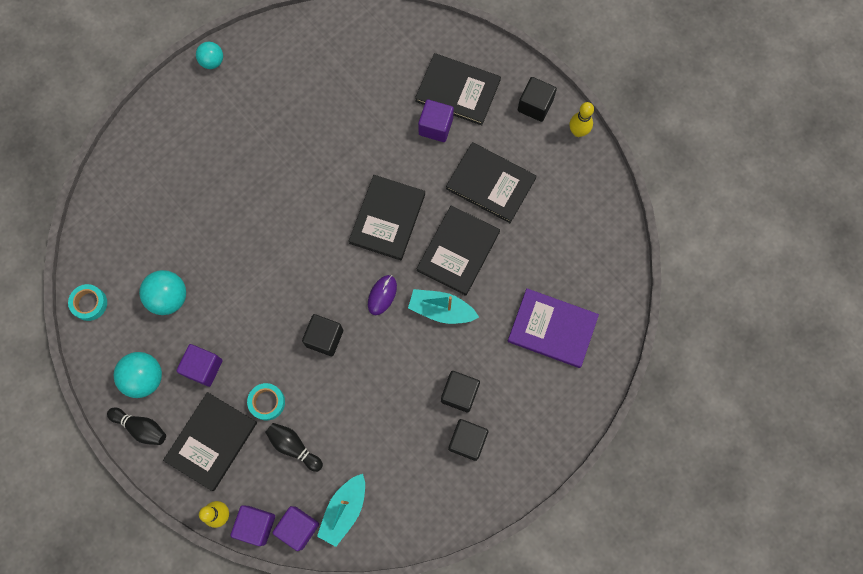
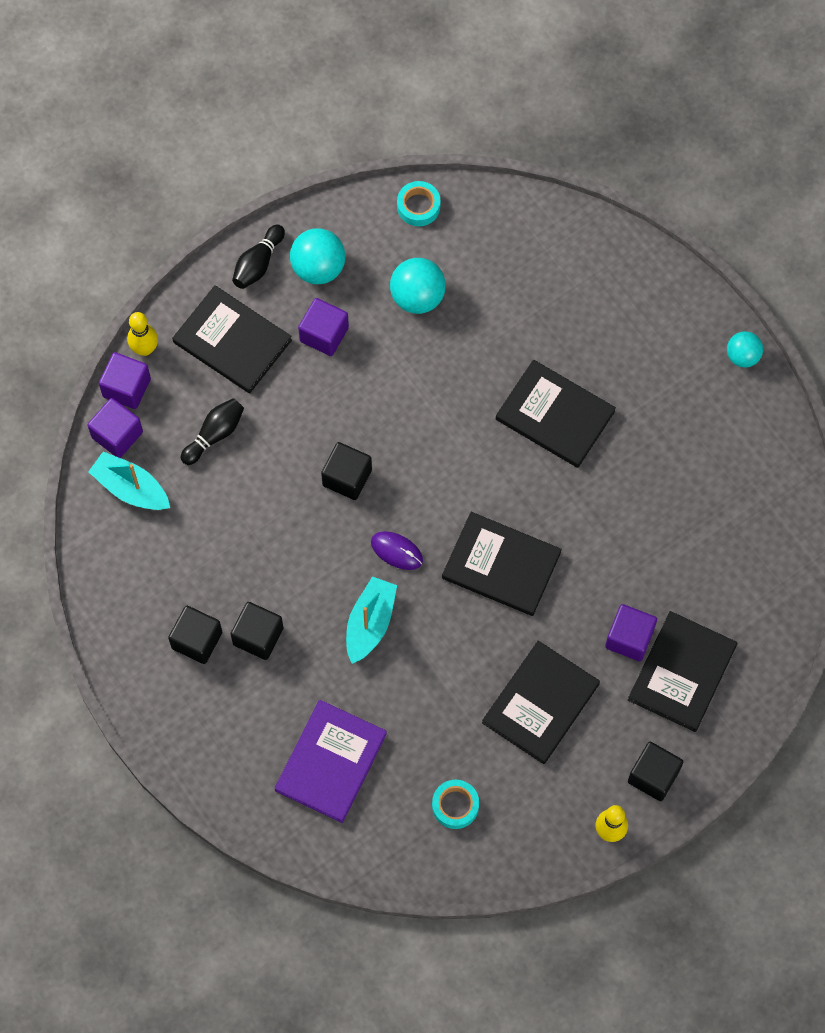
camera: 95 degrees right, 5 degrees down
turquoise tape [247,383,285,421] -> turquoise tape moved to [432,780,479,829]
black book [416,205,500,296] -> black book moved to [496,360,616,468]

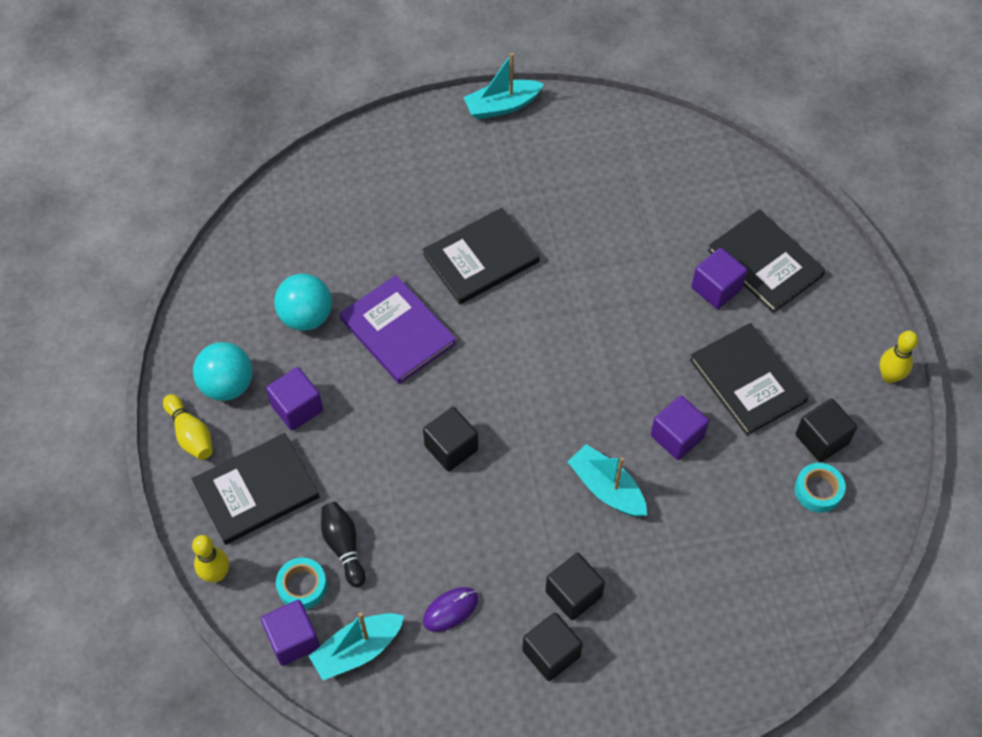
camera: 65 degrees left, 10 degrees down
purple cube [99,352,151,409] -> purple cube moved to [651,396,709,460]
black bowling pin [232,224,285,289] -> yellow bowling pin [163,394,213,460]
purple book [275,700,387,823] -> purple book moved to [339,275,456,384]
purple mouse [371,531,423,570] -> purple mouse moved to [423,587,478,632]
turquoise tape [397,181,441,226] -> turquoise tape moved to [276,558,327,610]
black book [442,512,562,616] -> none
black cube [628,742,683,801] -> black cube moved to [795,398,857,462]
turquoise ball [727,331,763,368] -> turquoise boat [463,53,544,119]

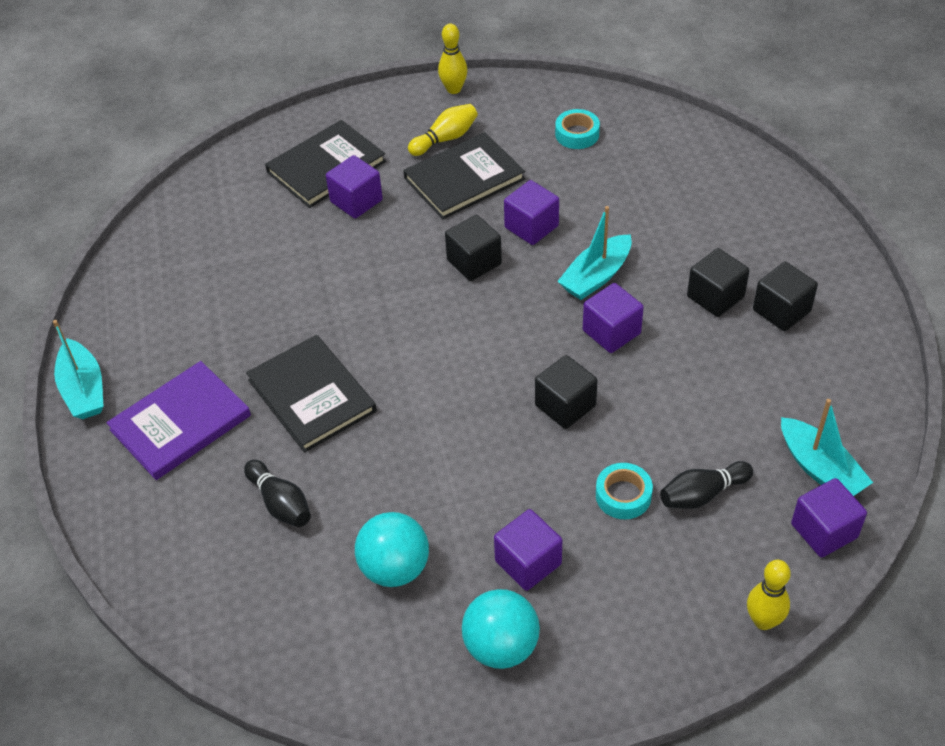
camera: 90 degrees left, 10 degrees down
yellow bowling pin [163,394,213,460] -> yellow bowling pin moved to [408,104,478,156]
black book [192,433,319,545] -> none
turquoise tape [276,558,327,610] -> turquoise tape moved to [596,463,653,519]
purple book [339,275,456,384] -> purple book moved to [106,361,251,480]
purple mouse [423,587,478,632] -> none
black cube [795,398,857,462] -> black cube moved to [445,215,502,281]
none -> black bowling pin [244,460,311,527]
none -> purple cube [583,283,644,353]

